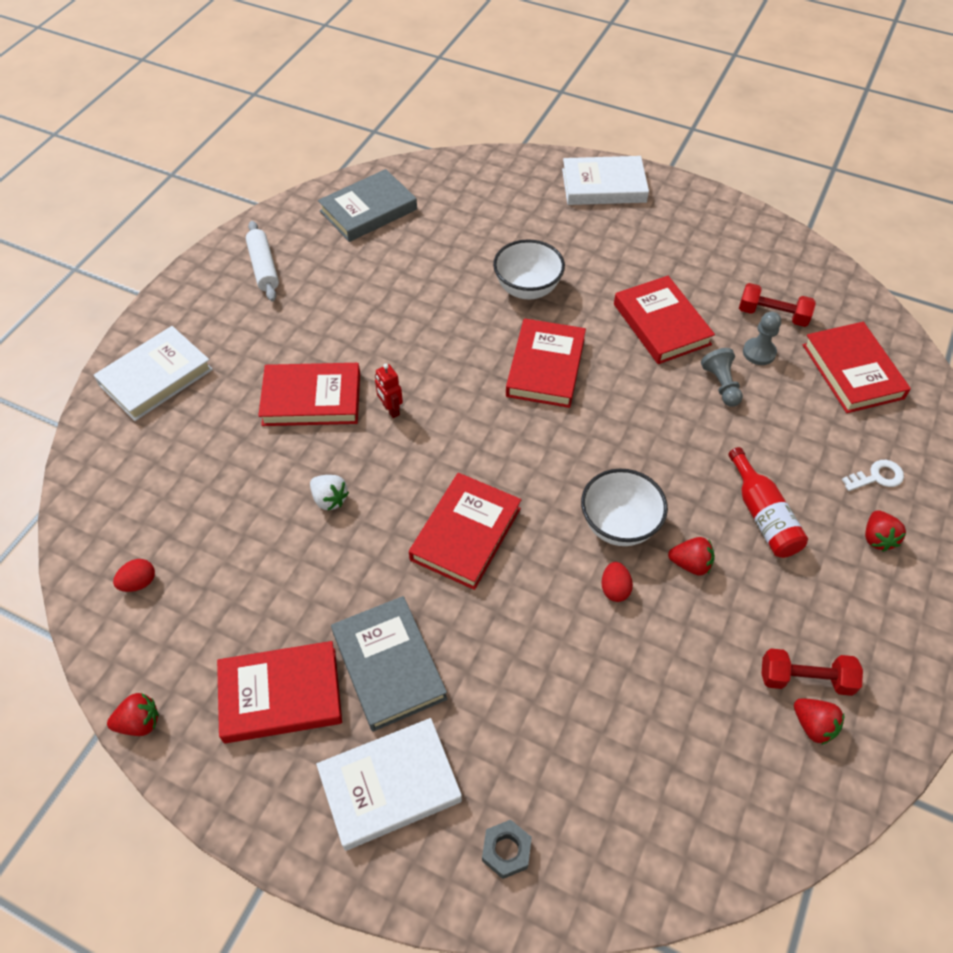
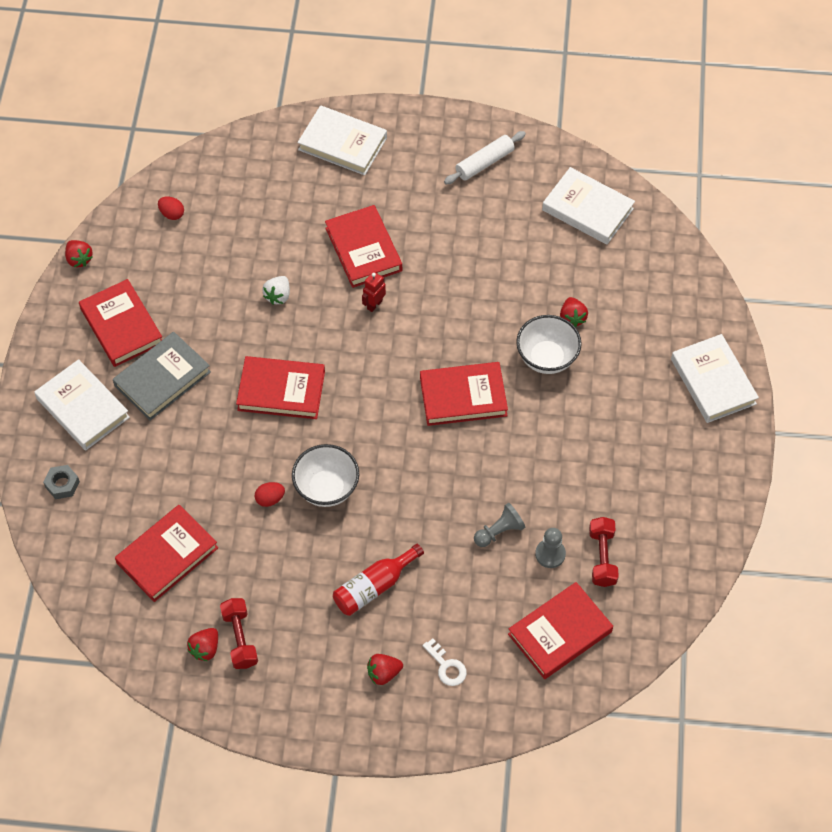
camera: 70 degrees right, 5 degrees up
grey book [318,169,417,242] -> white book [542,167,635,244]
red book [614,276,715,364] -> red book moved to [115,505,218,602]
red strawberry [668,537,715,576] -> red strawberry moved to [560,297,588,327]

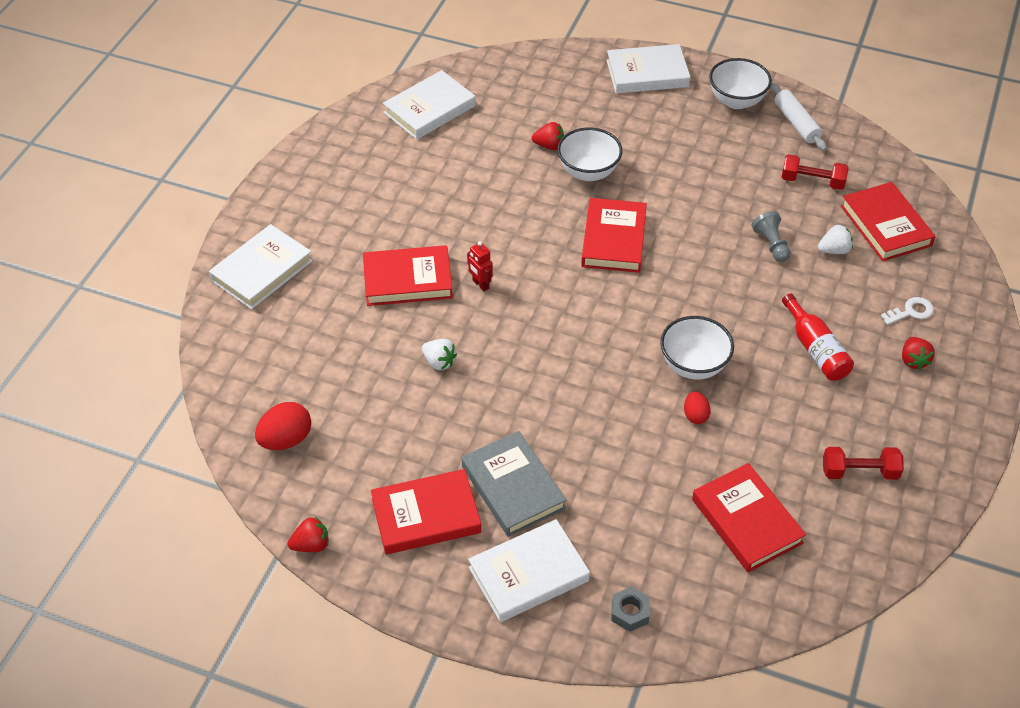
camera: 75 degrees left, 10 degrees down
red egg [158,197,184,220] -> red egg [255,402,311,450], size x1.69
red strawberry [187,628,218,661] -> none
red book [236,356,325,419] -> none
white rolling pin [444,131,526,184] -> white rolling pin moved to [771,83,827,151]
grey pawn [535,528,566,568] -> none
none -> white bowl [709,58,772,109]
none -> white strawberry [818,225,853,254]

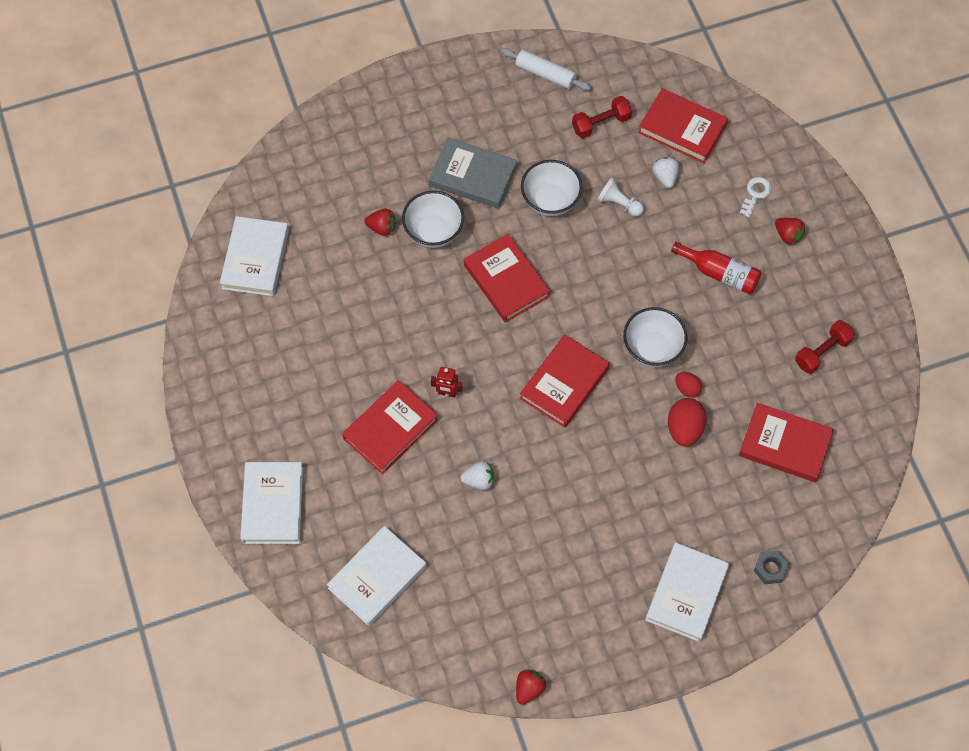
camera: 40 degrees left, 15 degrees up
red egg [255,402,311,450] -> red egg moved to [668,398,707,447]
red book [371,469,481,554] -> red book moved to [520,335,610,428]
grey book [461,431,567,537] -> grey book moved to [429,138,517,209]
red strawberry [532,122,564,150] -> red strawberry turned 45 degrees clockwise [364,209,396,236]
white book [607,44,690,93] -> white book moved to [327,526,426,626]
white bowl [709,58,772,109] -> white bowl moved to [521,160,582,216]
grey pawn [752,211,791,262] -> white pawn [597,177,644,217]
white strawberry [818,225,853,254] -> white strawberry turned 45 degrees counterclockwise [652,157,679,188]

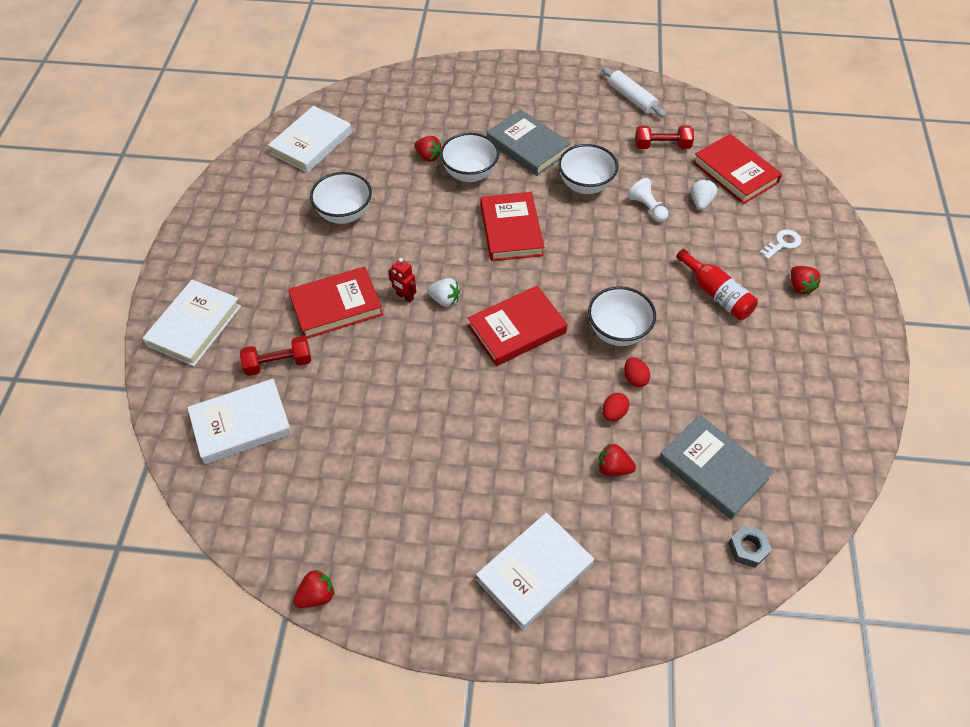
camera: 25 degrees right, 10 degrees down
white strawberry [460,461,494,490] -> white strawberry moved to [427,278,460,307]
red egg [668,398,707,447] -> red egg [603,393,629,421], size x0.59
red book [739,403,834,482] -> grey book [659,415,773,519]
grey nut [754,550,789,584] -> grey nut moved to [728,525,772,568]
red dumbbell [795,320,855,374] -> red dumbbell moved to [240,336,311,376]
none -> white bowl [310,172,372,224]
none -> red strawberry [598,444,636,476]

